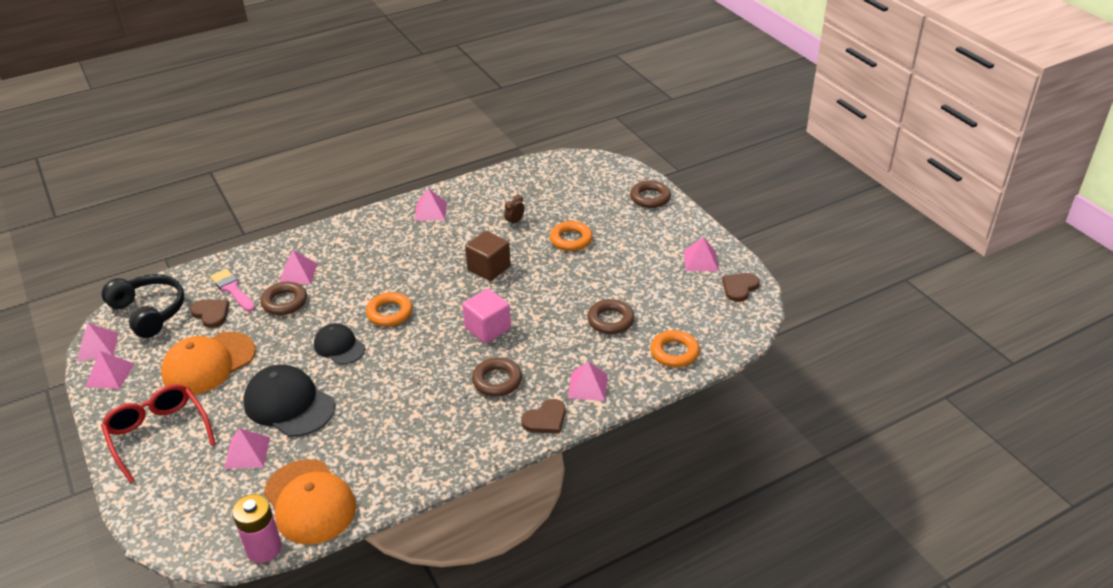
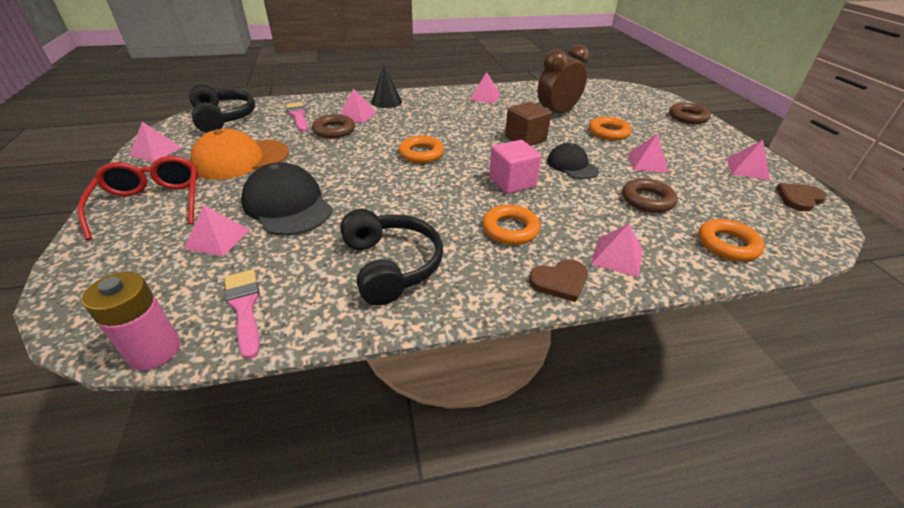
camera: 15 degrees right, 0 degrees up
pink pyramid [77,323,118,361] -> pink pyramid moved to [628,134,669,173]
brown heart [190,299,229,328] -> none
orange cap [264,459,356,544] -> pink brush [225,270,260,359]
black cap [314,323,365,365] -> black cap moved to [547,143,599,179]
brown ring [472,358,522,396] -> orange ring [482,205,540,245]
brown clock [504,195,524,226] -> brown clock [537,44,590,113], size x2.41
none -> black headphones [340,209,443,306]
none -> black cone [371,65,402,108]

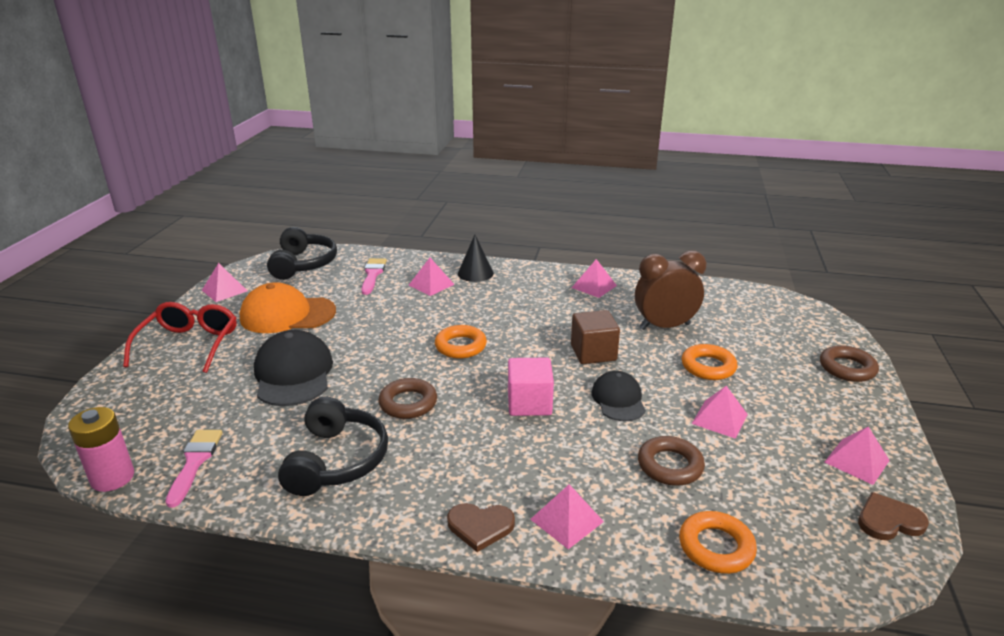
camera: 25 degrees right, 10 degrees down
pink pyramid [184,205,250,256] -> none
brown ring [312,114,355,139] -> brown ring moved to [378,378,437,419]
orange ring [482,205,540,245] -> none

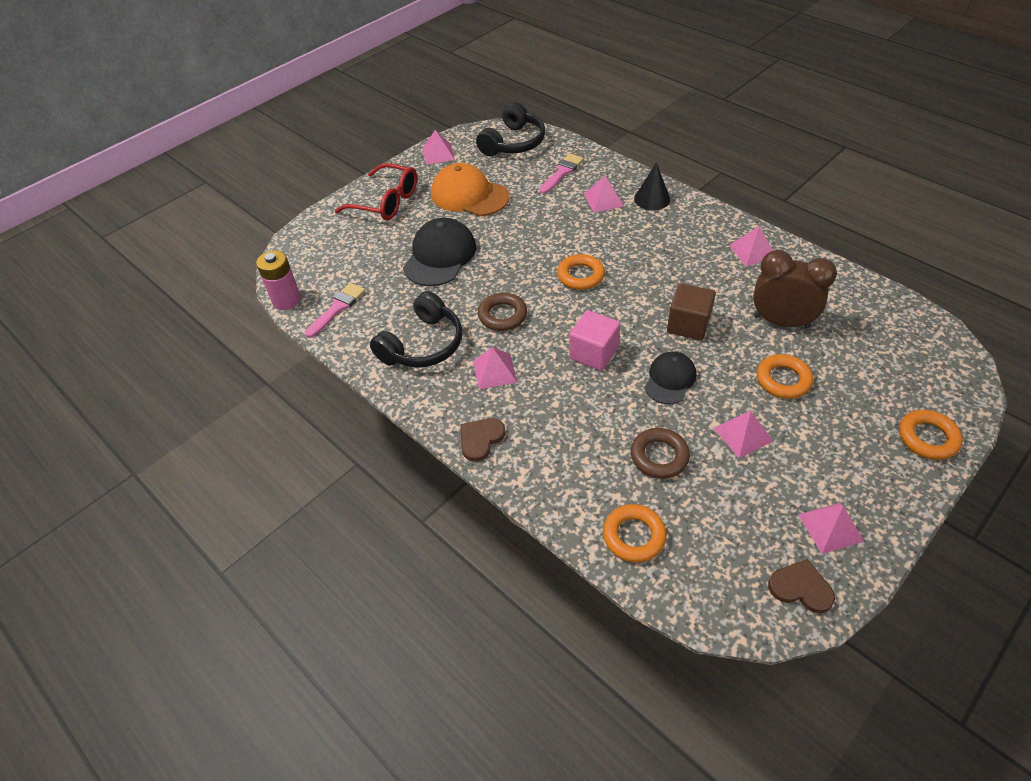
camera: 35 degrees right, 20 degrees up
red glasses [123,302,237,373] -> red glasses turned 75 degrees clockwise [335,163,417,220]
brown heart [447,503,515,552] -> brown heart turned 90 degrees clockwise [460,418,505,462]
pink pyramid [530,484,604,549] -> pink pyramid moved to [473,347,517,389]
brown ring [820,345,879,382] -> orange ring [899,410,963,460]

